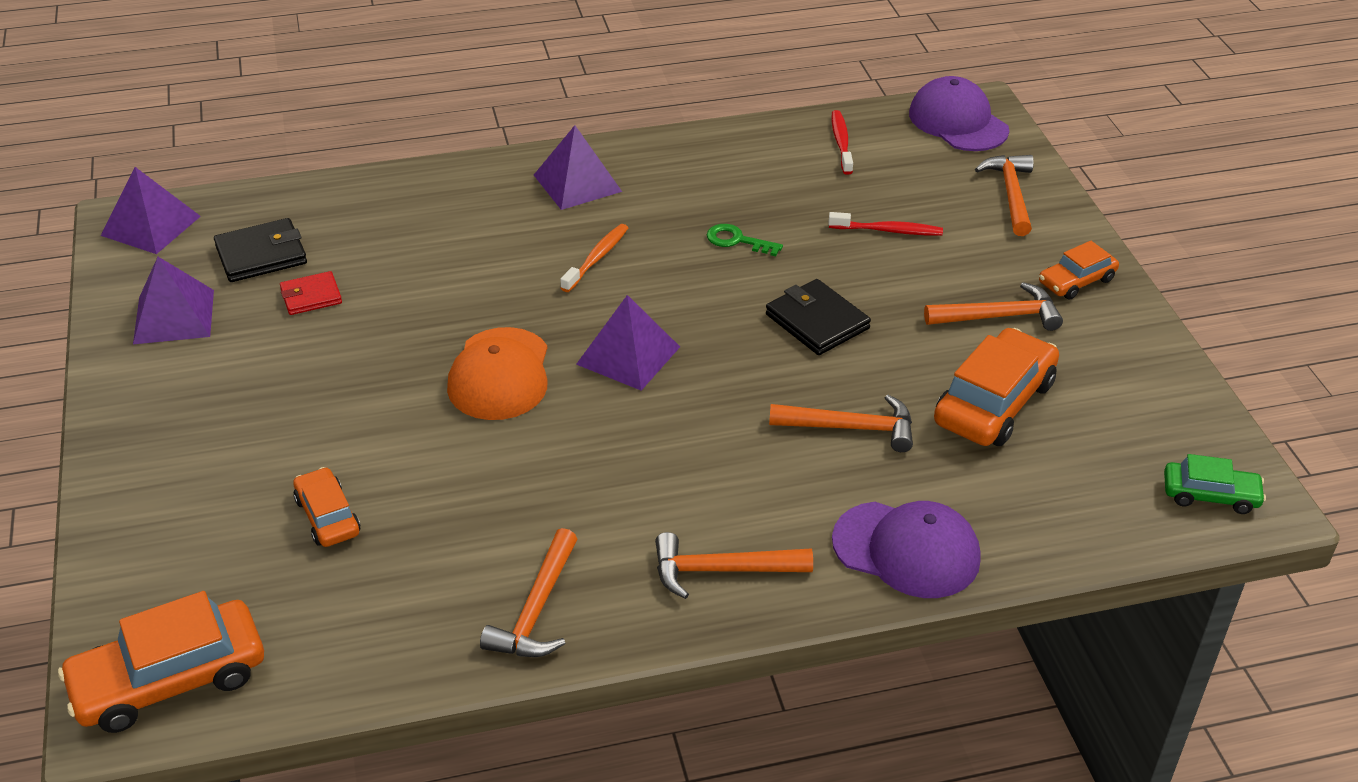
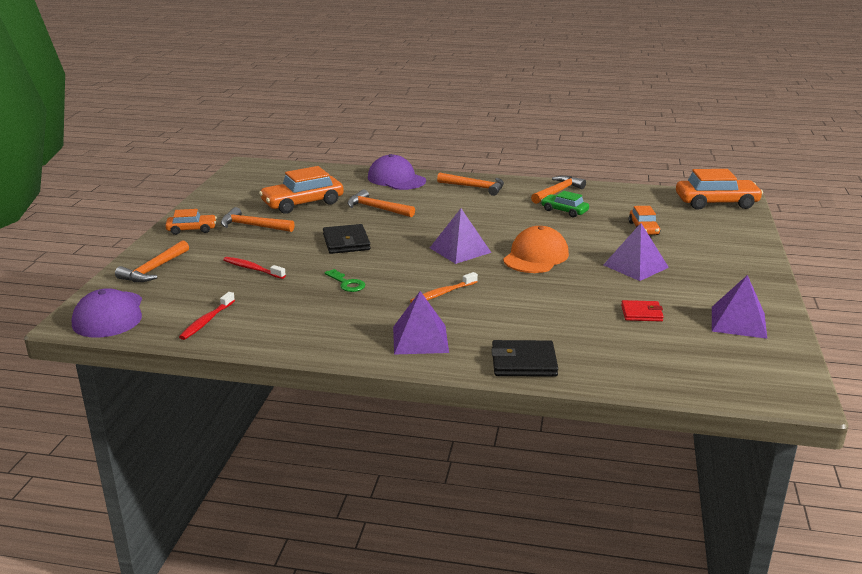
camera: 155 degrees left, 15 degrees down
purple pyramid [101,167,201,254] -> purple pyramid moved to [603,223,669,281]
black wallet [214,218,307,282] -> black wallet moved to [491,340,558,377]
green car [1164,454,1266,514] -> green car moved to [541,191,589,218]

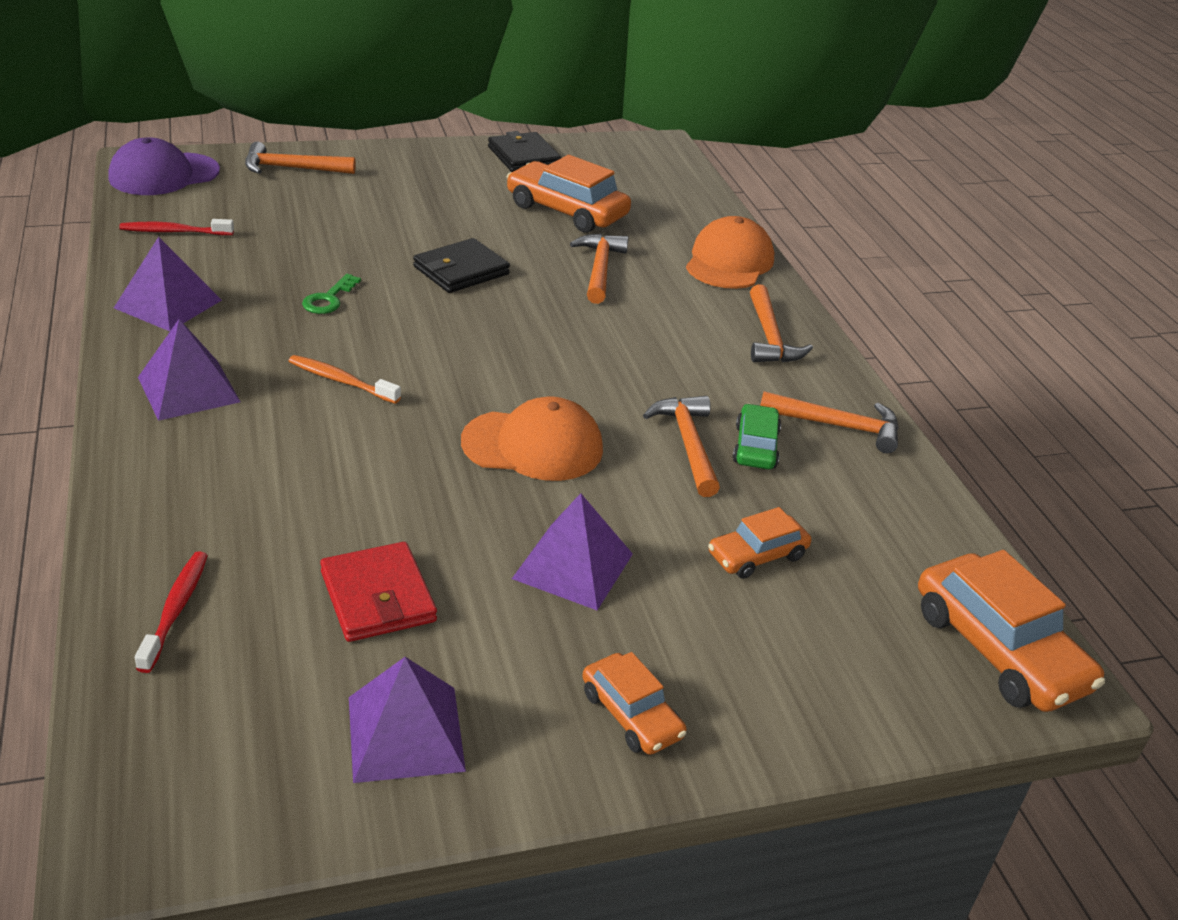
camera: 60 degrees right, 10 degrees up
orange car [165,209,217,235] -> orange car moved to [582,652,687,755]
orange hammer [221,207,294,232] -> orange hammer moved to [643,396,720,497]
red toothbrush [223,257,286,279] -> red toothbrush moved to [135,551,208,673]
purple cap [368,154,426,190] -> orange cap [686,216,774,289]
purple pyramid [430,208,491,264] -> purple pyramid moved to [114,237,222,331]
black wallet [491,340,558,377] -> black wallet moved to [488,131,561,172]
red wallet [621,300,664,322] -> red wallet [320,542,437,642], size x1.52

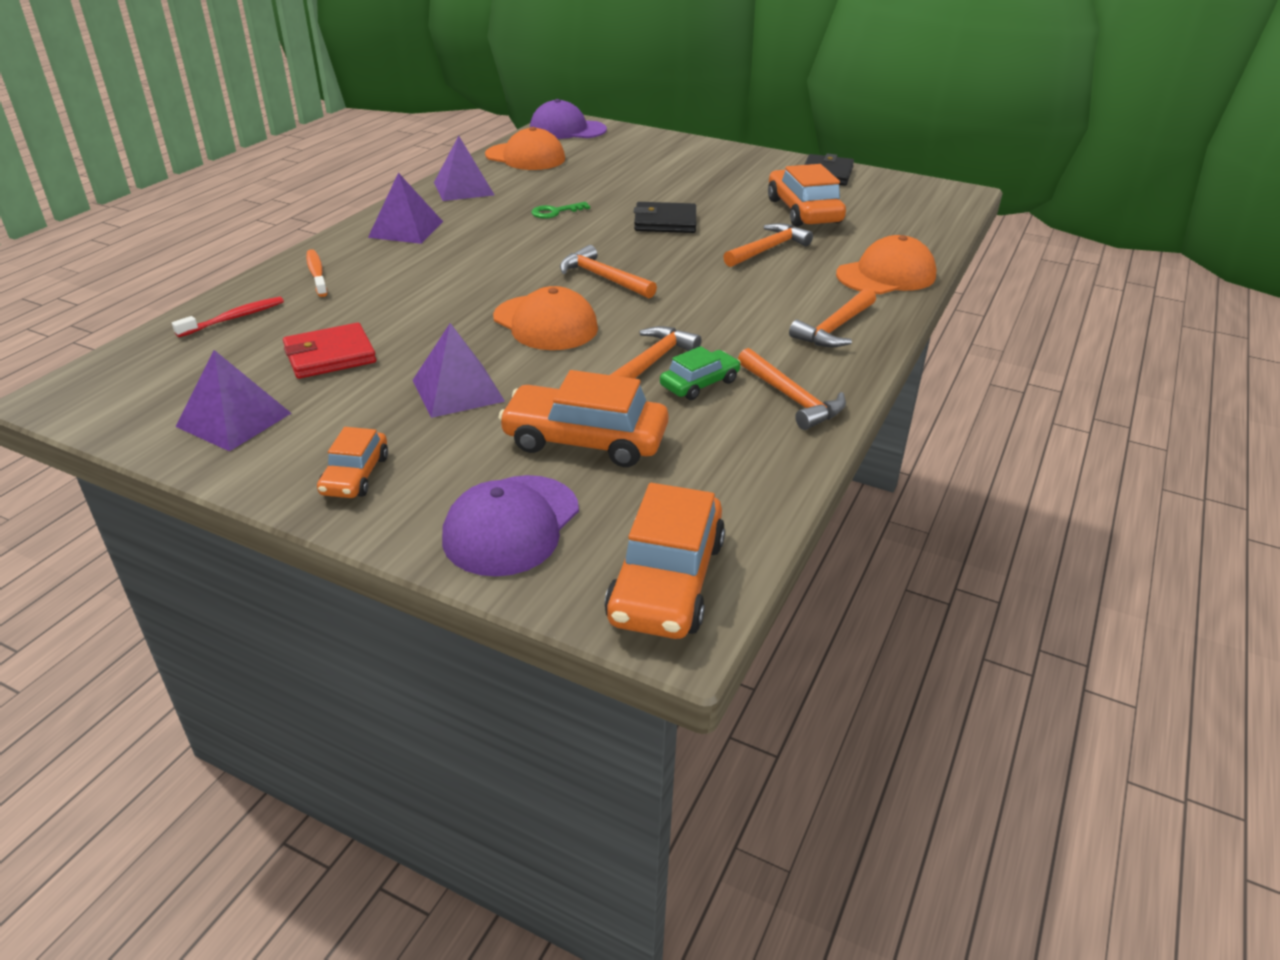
camera: 45 degrees right, 0 degrees up
red toothbrush [119,219,234,235] -> orange cap [485,127,565,170]
orange hammer [245,142,356,174] -> orange hammer moved to [560,245,657,299]
orange toothbrush [289,355,401,404] -> orange toothbrush moved to [306,249,328,297]
red wallet [320,542,437,642] -> red wallet turned 45 degrees clockwise [283,323,376,379]
orange car [708,507,811,579] -> orange car [498,370,669,467], size x1.75
none -> purple cap [442,475,579,576]

